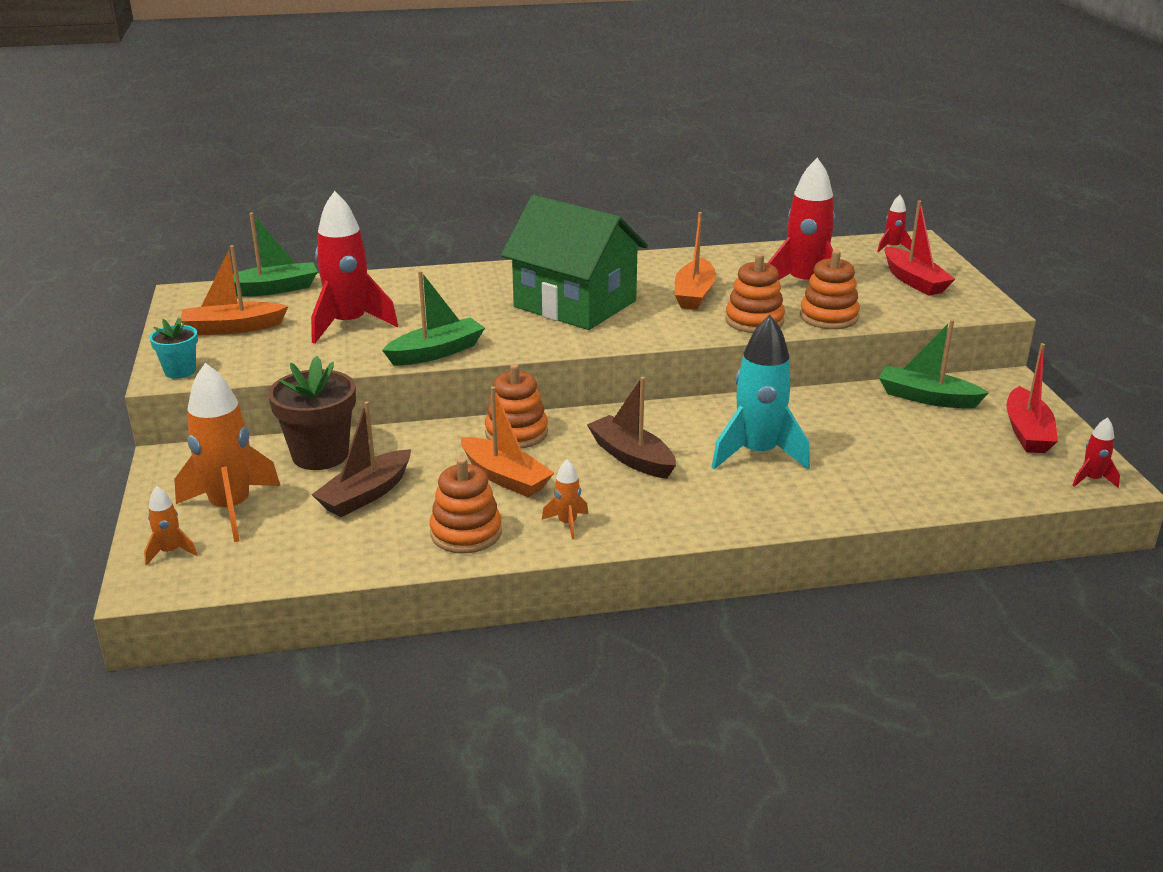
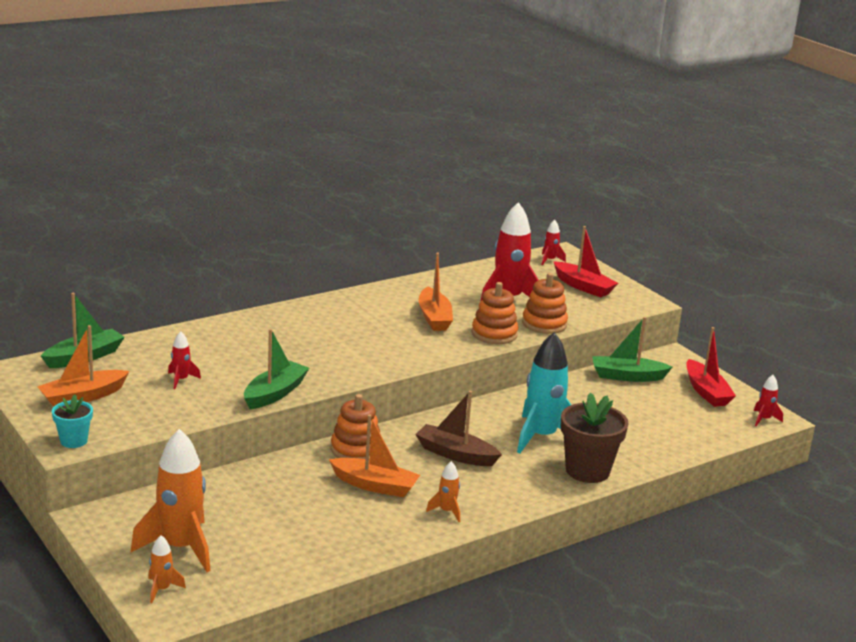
camera: 25 degrees left, 5 degrees down
brown flower pot [268,356,356,470] -> brown flower pot moved to [561,393,629,483]
red rocket [311,191,398,344] -> red rocket [168,331,201,389], size x0.46
brown boat [312,401,411,517] -> none
orange stacking toy [430,457,502,554] -> none
green house [501,195,648,330] -> none

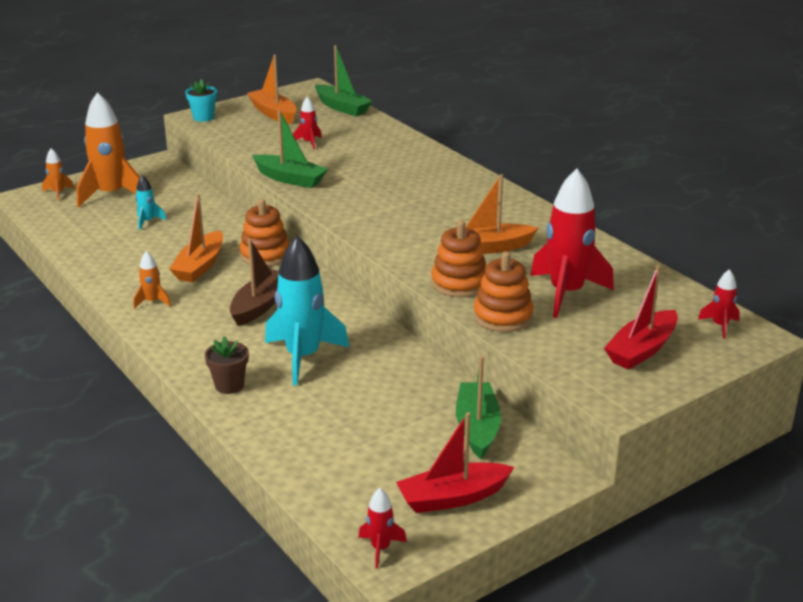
camera: 90 degrees right, 5 degrees up
brown flower pot [561,393,629,483] -> brown flower pot [205,336,249,394], size x0.56
none -> turquoise rocket [135,175,167,230]

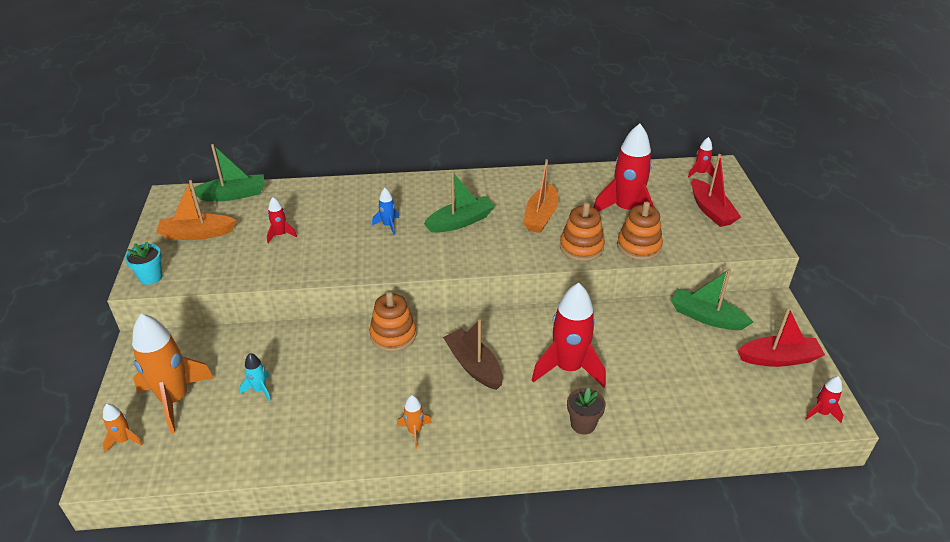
camera: 60 degrees left, 10 degrees up
orange boat [169,194,223,283] -> none
green boat [252,110,328,188] -> green boat moved to [424,171,495,233]
turquoise rocket [265,236,349,386] -> red rocket [532,283,606,387]
red boat [396,412,514,513] -> red boat turned 105 degrees counterclockwise [737,307,825,367]
none -> blue rocket [372,188,399,235]

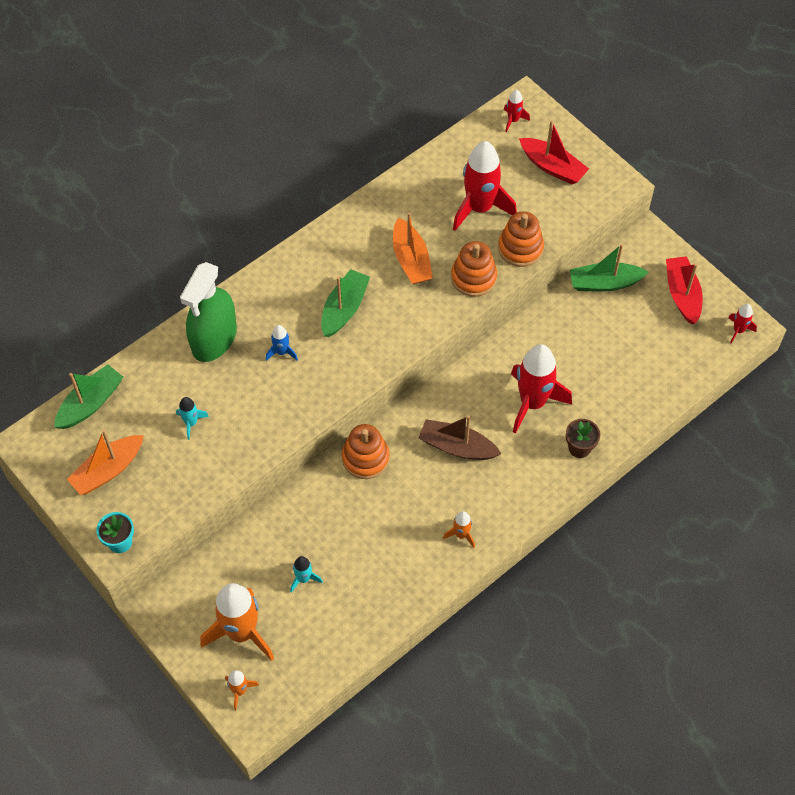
camera: 35 degrees left, 20 degrees up
red rocket [267,197,297,243] -> turquoise rocket [176,397,209,440]
red boat [737,307,825,367] -> red boat turned 60 degrees counterclockwise [666,256,703,324]
none -> green spray bottle [180,262,237,362]

